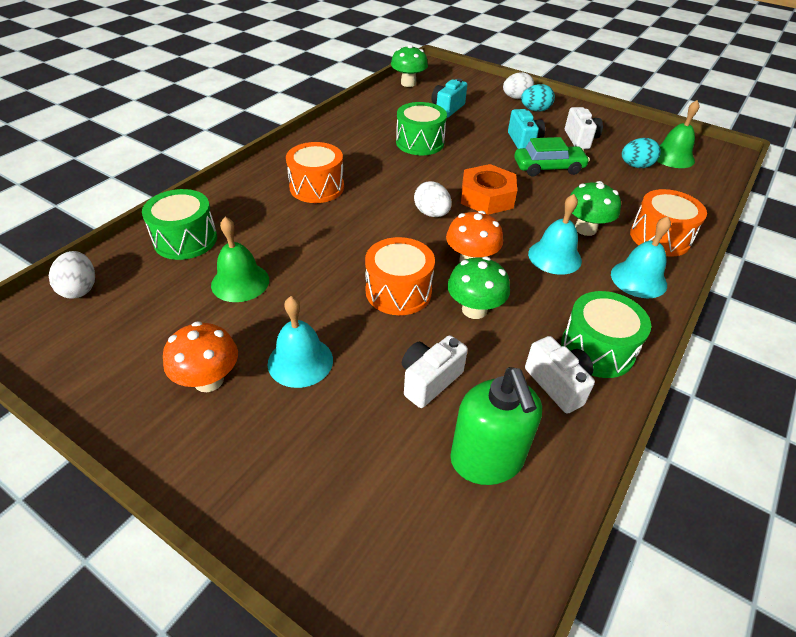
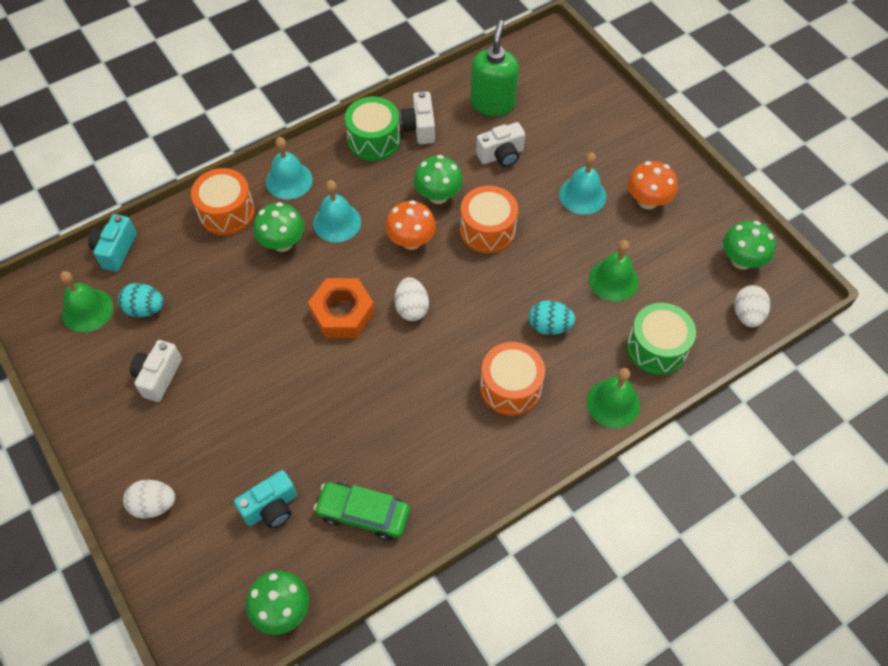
camera: 155 degrees left, 15 degrees up
green drum [396,102,447,155] -> none
turquoise camera [508,109,545,149] -> turquoise camera moved to [88,214,137,272]
green car [514,137,590,176] -> green car moved to [314,482,410,540]
turquoise egg [521,84,555,111] -> turquoise egg moved to [529,300,576,335]
none -> green bell [587,368,640,428]
none -> green mushroom [723,221,776,270]

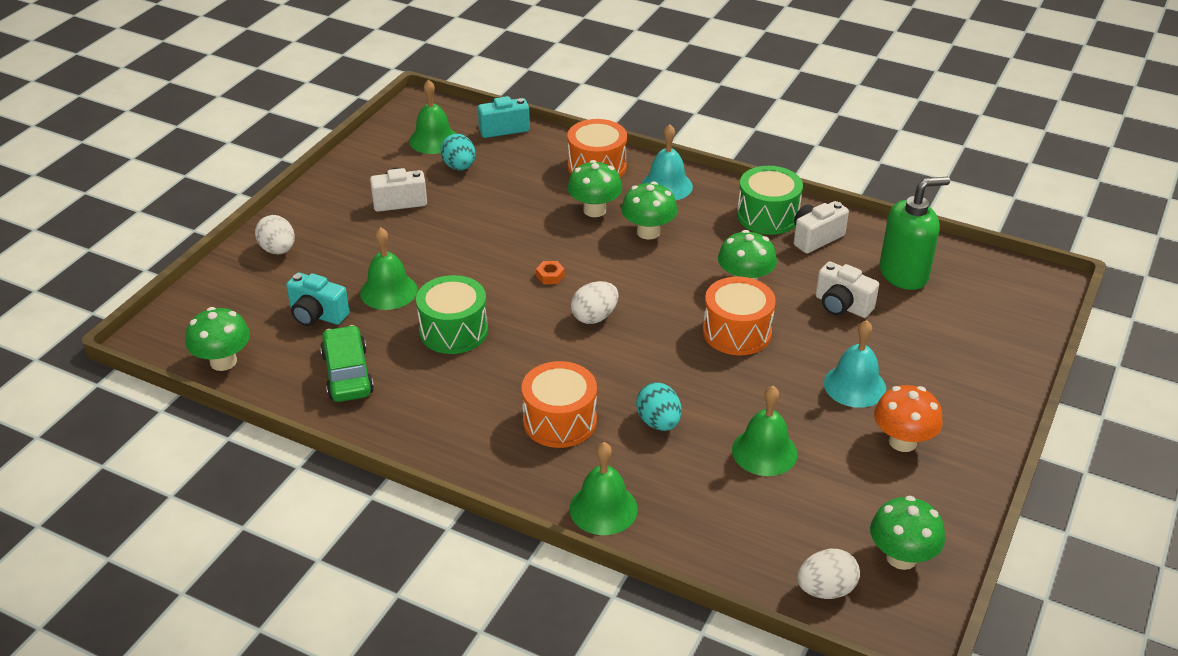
camera: 60 degrees right, 20 degrees down
orange nut [308,278,375,338] -> orange nut [536,261,565,284], size x0.40
turquoise bell [313,180,361,242] -> green mushroom [621,182,677,240]
orange mushroom [385,200,436,250] -> none
green drum [627,303,696,375] -> green drum moved to [416,275,488,354]
none -> green bell [360,227,417,310]

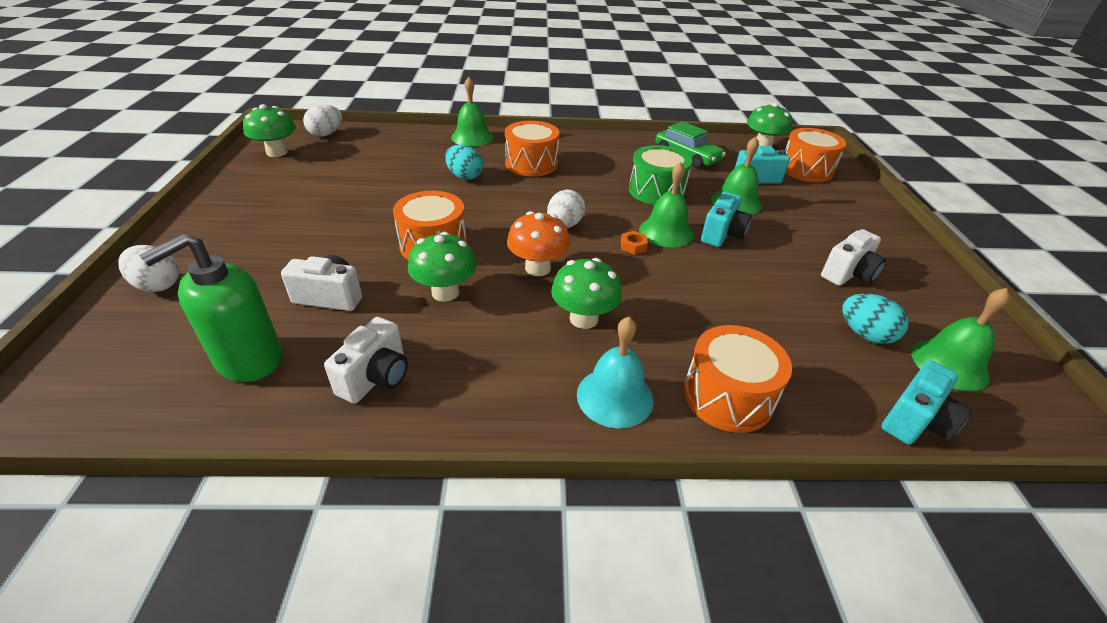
camera: 150 degrees right, 0 degrees up
white egg [255,215,295,254] -> white egg moved to [118,245,179,292]
green mushroom [568,160,622,217] -> none
green bell [732,386,797,476] -> green bell moved to [639,162,693,248]
green drum [737,166,803,235] -> none
turquoise bell [824,320,886,408] -> none
orange mushroom [874,385,943,452] -> orange mushroom moved to [507,211,570,276]
none -> turquoise camera [701,192,752,247]
none -> orange drum [785,128,846,182]

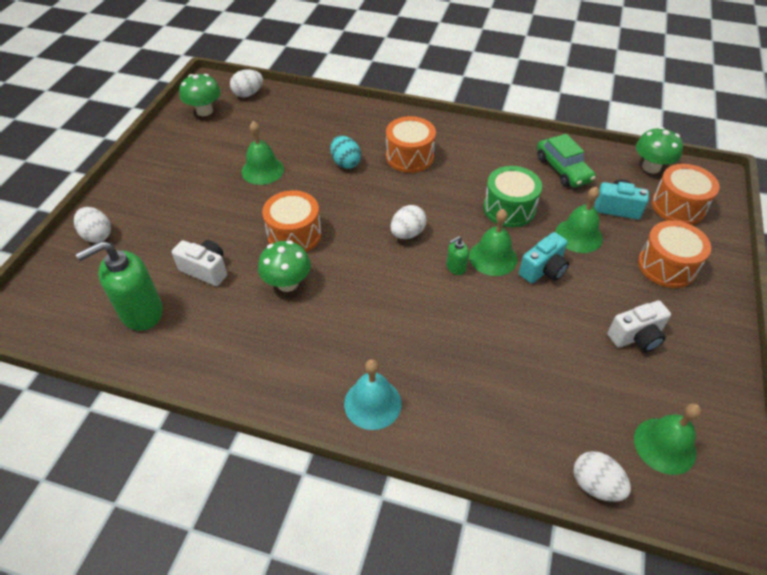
camera: 20 degrees right, 10 degrees up
white camera [324,317,408,404] -> none
green bell [451,77,494,147] -> green bell moved to [242,121,284,185]
orange mushroom [507,211,570,276] -> none
green mushroom [551,258,622,329] -> none
orange nut [621,231,648,255] -> green soap dispenser [447,236,469,275]
orange drum [684,325,792,433] -> orange drum moved to [638,220,711,288]
turquoise egg [842,294,909,344] -> none
turquoise camera [881,360,972,445] -> white egg [573,451,631,502]

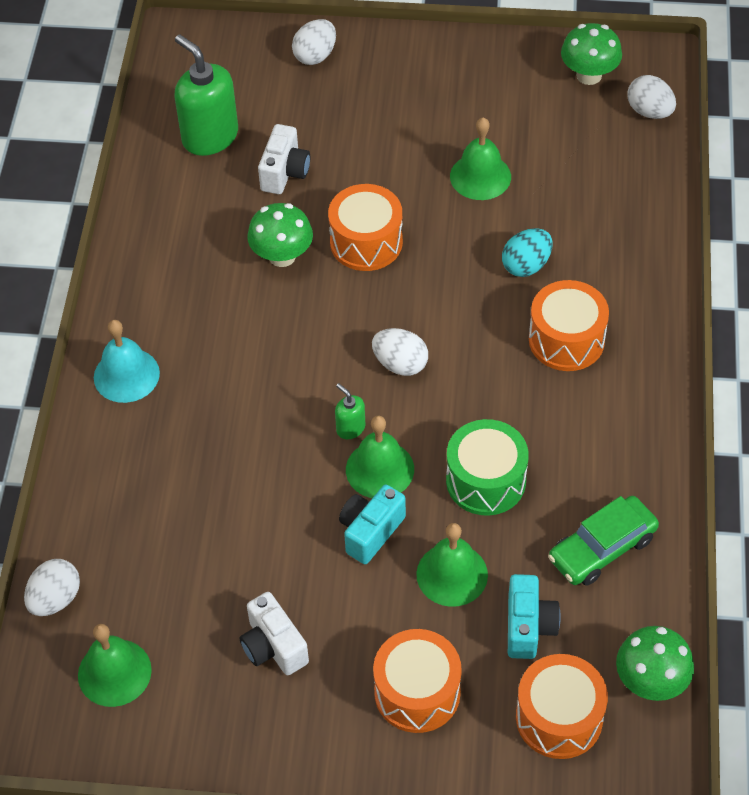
camera: 80 degrees right, 5 degrees up
turquoise camera [519,232,569,283] -> turquoise camera turned 90 degrees clockwise [339,485,406,564]

